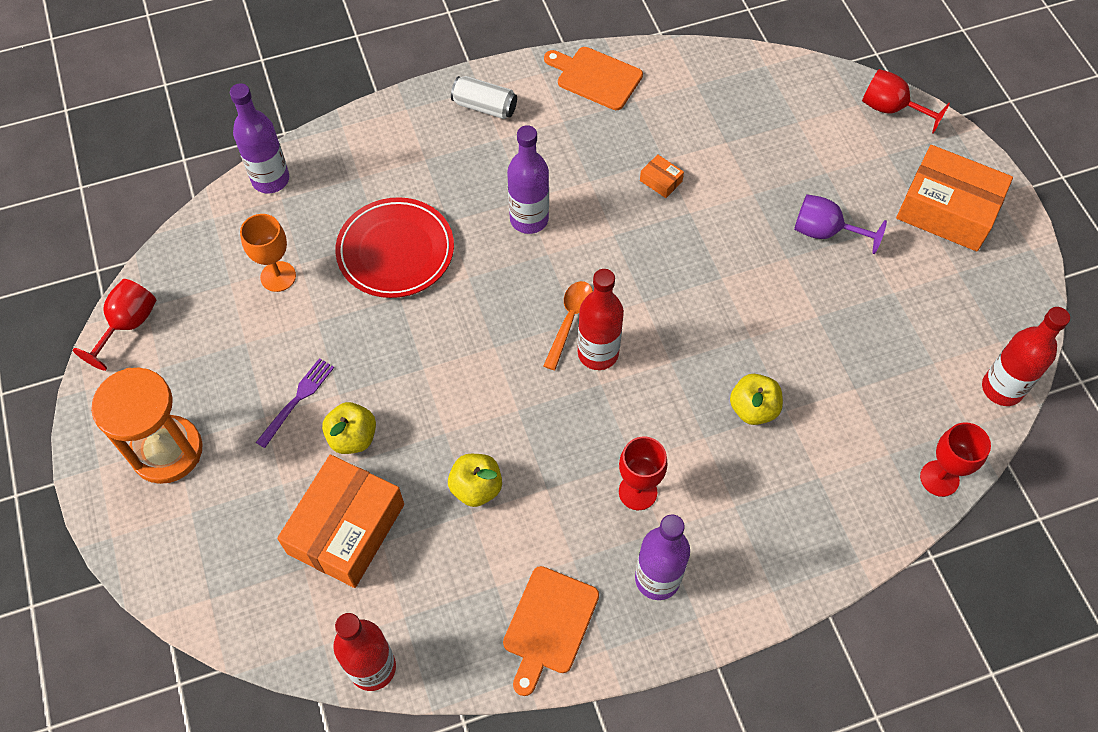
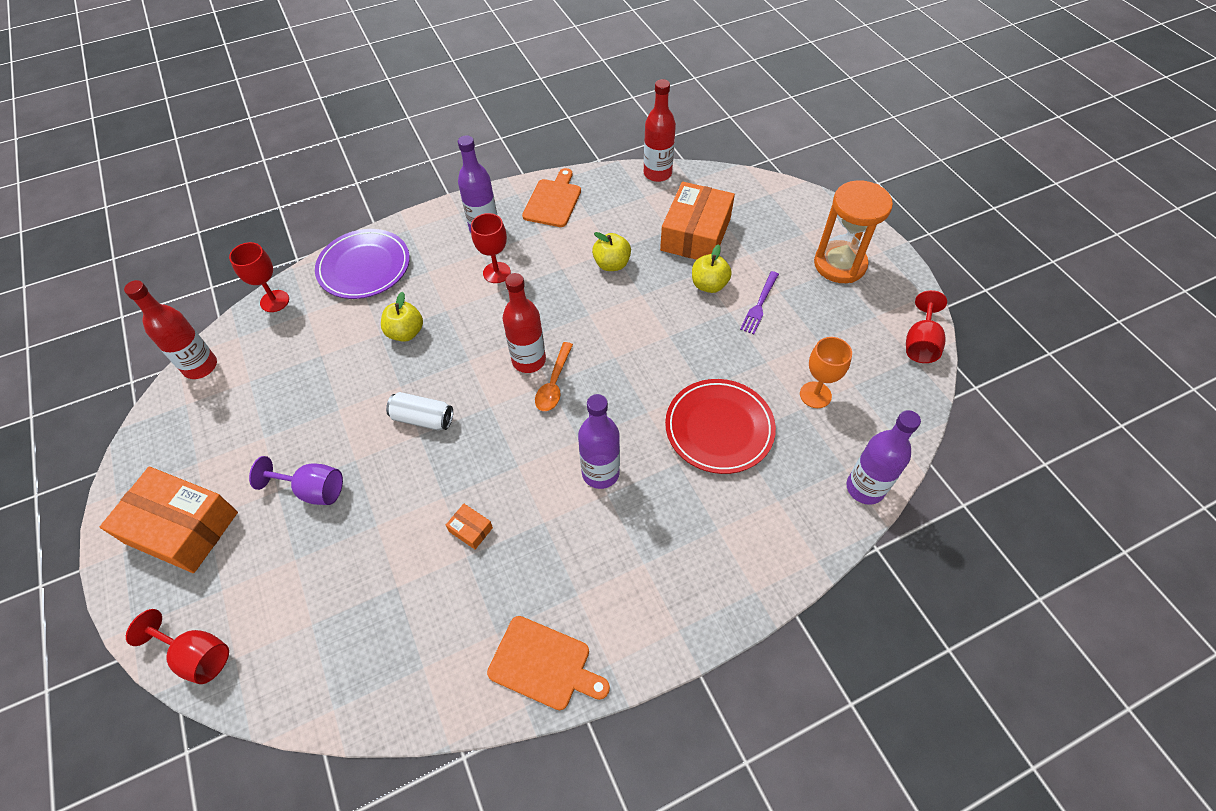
camera: 175 degrees right, 5 degrees down
white can [451,76,517,119] -> white can moved to [386,392,453,430]
none -> purple plate [315,229,410,299]

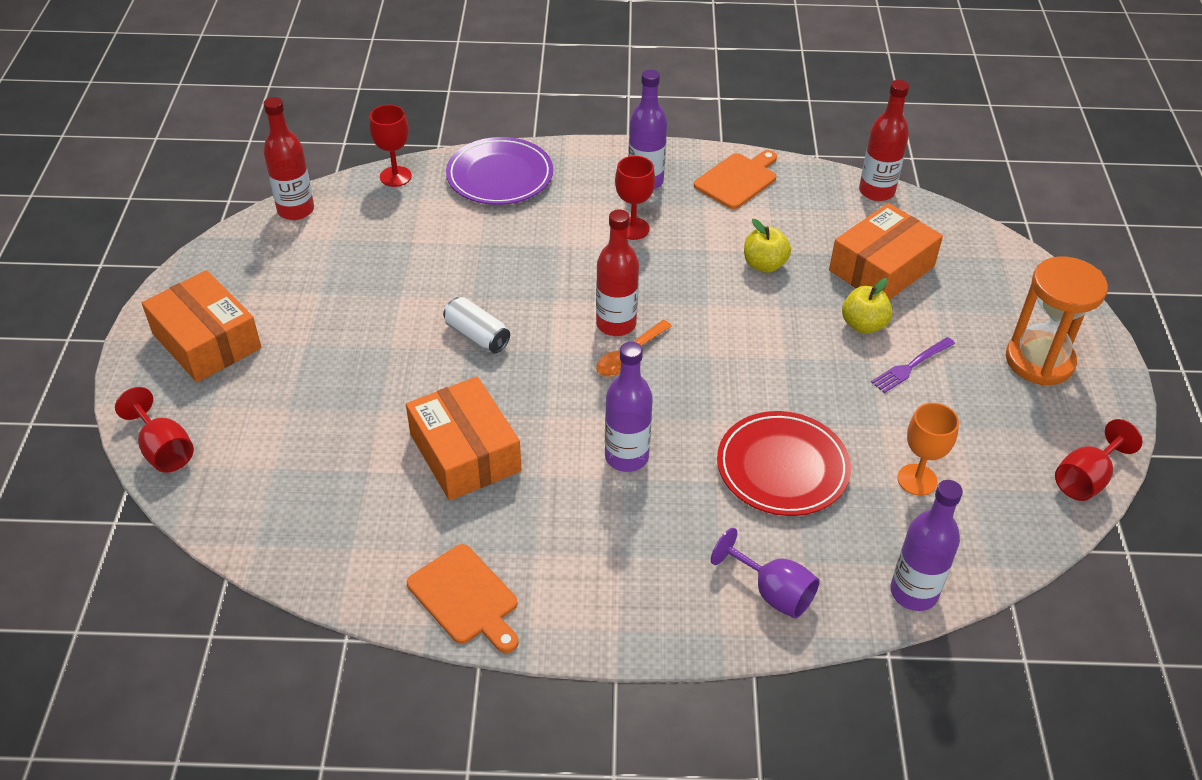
camera: 25 degrees right, 10 degrees down
purple goblet [249,456,343,505] -> purple goblet moved to [711,528,820,618]
yellow apple [381,292,423,342] -> none
orange box [446,504,493,549] -> orange box [406,376,521,500], size x2.50

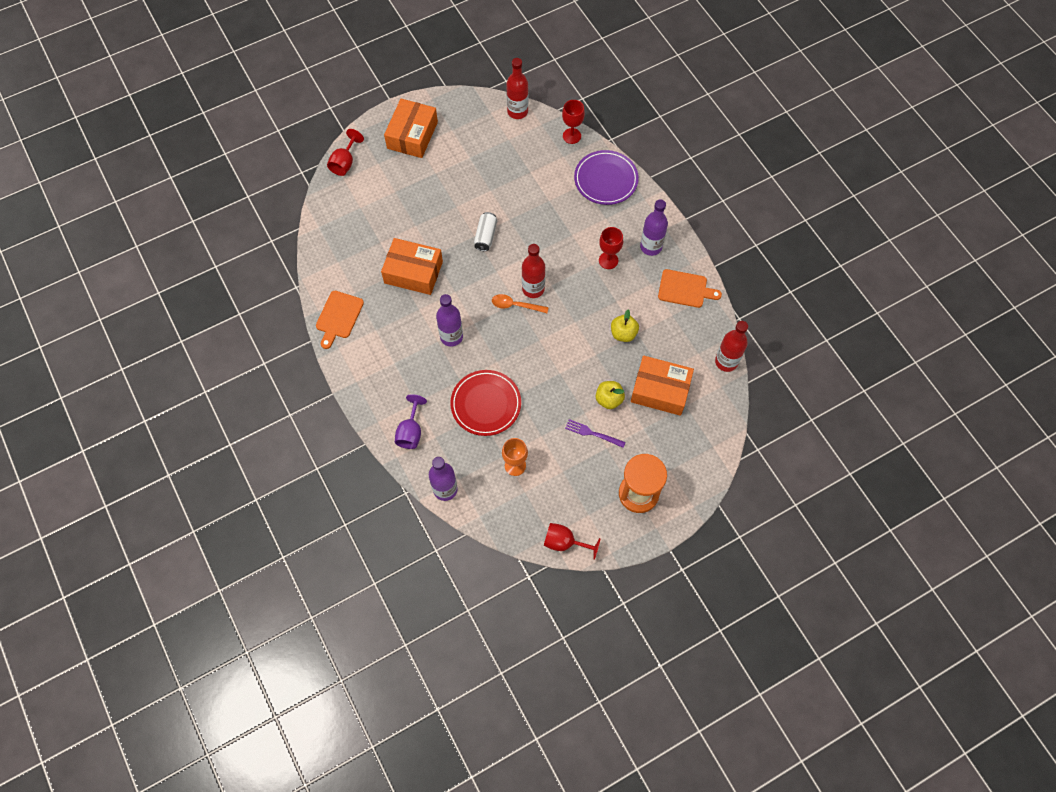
camera: 60 degrees right, 20 degrees up
orange box [406,376,521,500] -> orange box turned 75 degrees clockwise [381,238,443,295]

